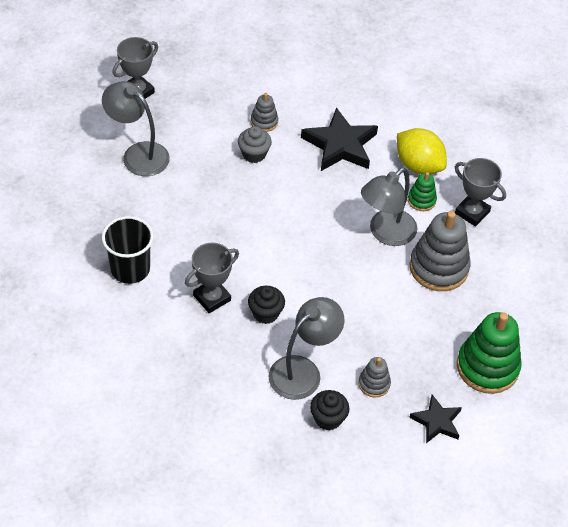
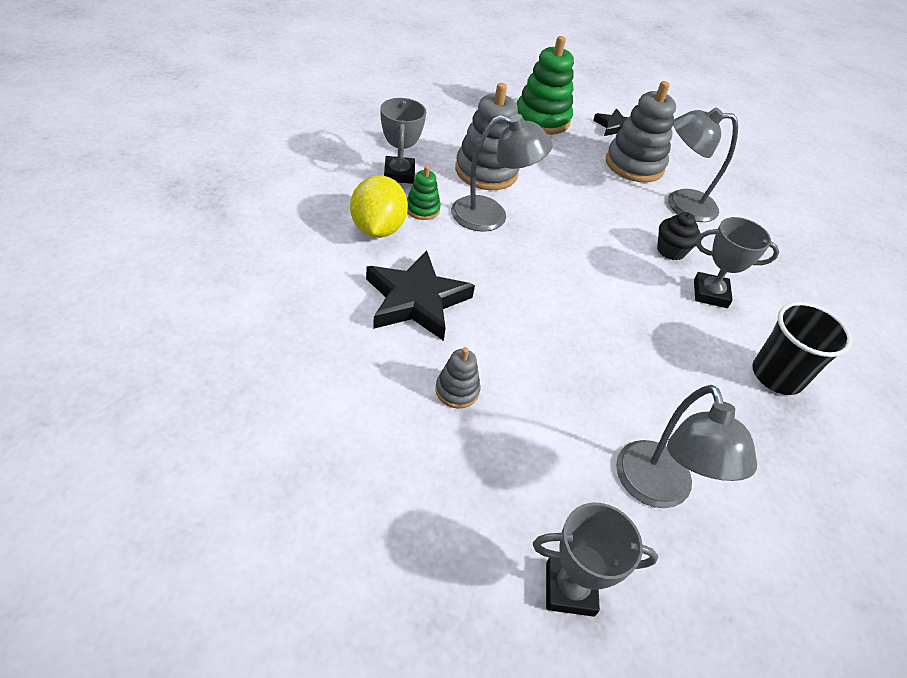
camera: 135 degrees left, 5 degrees down
grey cupcake [238,126,272,163] -> none
black cupcake [310,390,349,430] -> none
grey stacking toy [358,357,391,397] -> grey stacking toy [606,81,676,183], size x2.00

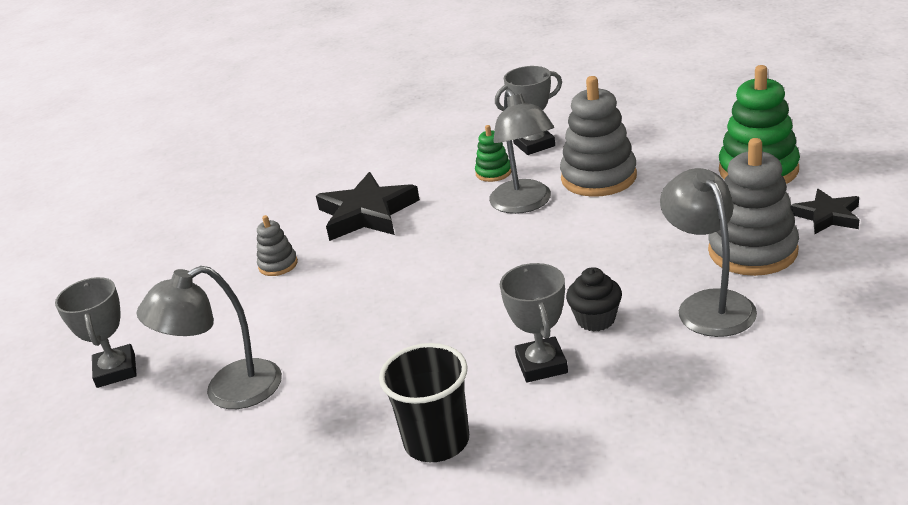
camera: 80 degrees right, 15 degrees down
yellow lemon [350,175,408,238] -> none

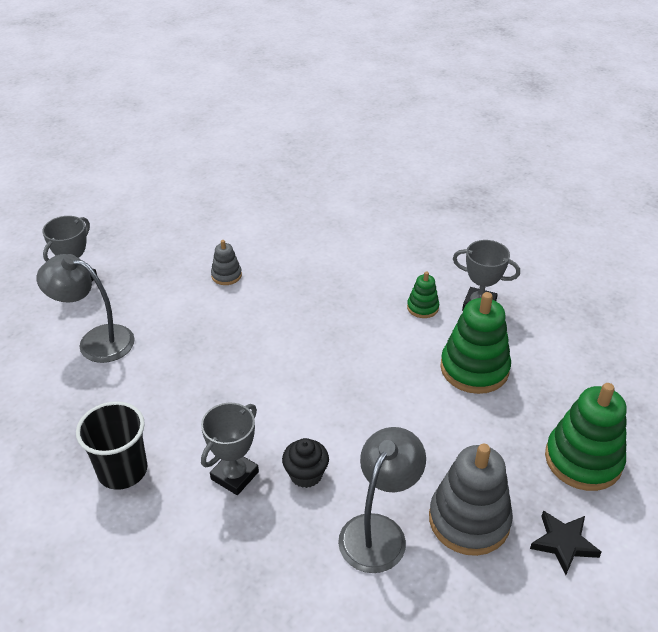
camera: 40 degrees right, 10 degrees up
black star [316,172,420,241] -> none
grey lamp [489,89,554,214] -> none
grey stacking toy [560,76,637,197] -> green stacking toy [440,292,511,394]

